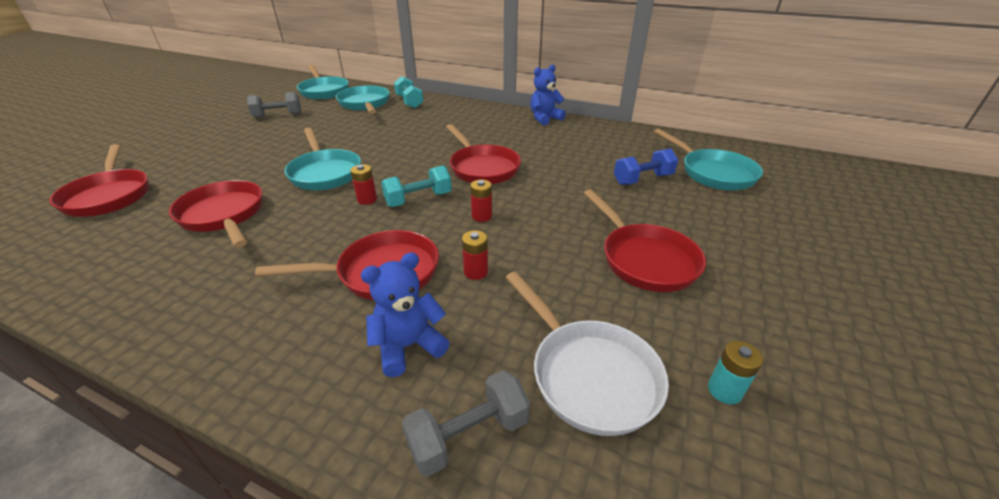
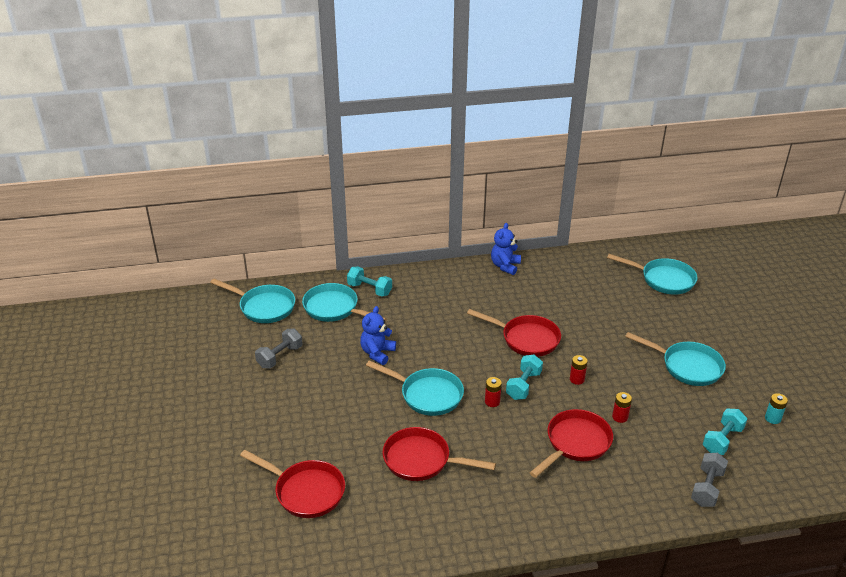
camera: 35 degrees left, 0 degrees up
blue teddy bear [361,252,450,377] -> blue teddy bear moved to [360,306,396,365]
white pan [505,272,669,436] -> turquoise dumbbell [703,409,747,455]
red pan [584,189,706,292] -> turquoise pan [625,332,726,386]
blue dumbbell [614,148,678,185] -> none

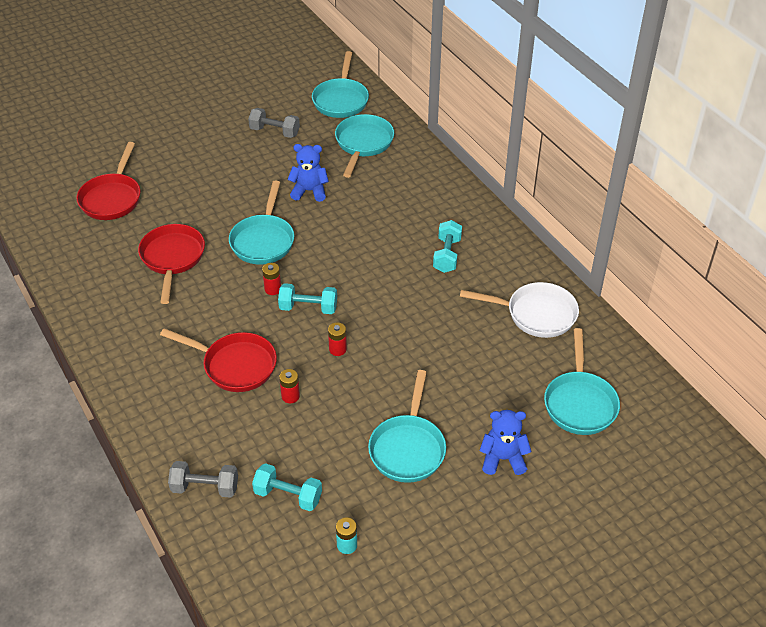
camera: 70 degrees right, 10 degrees up
turquoise dumbbell [347,266,392,297] -> turquoise dumbbell moved to [433,220,462,273]
red pan [467,309,561,357] -> none
blue teddy bear [491,223,521,275] -> blue teddy bear moved to [479,410,532,475]
none -> white pan [460,282,579,338]

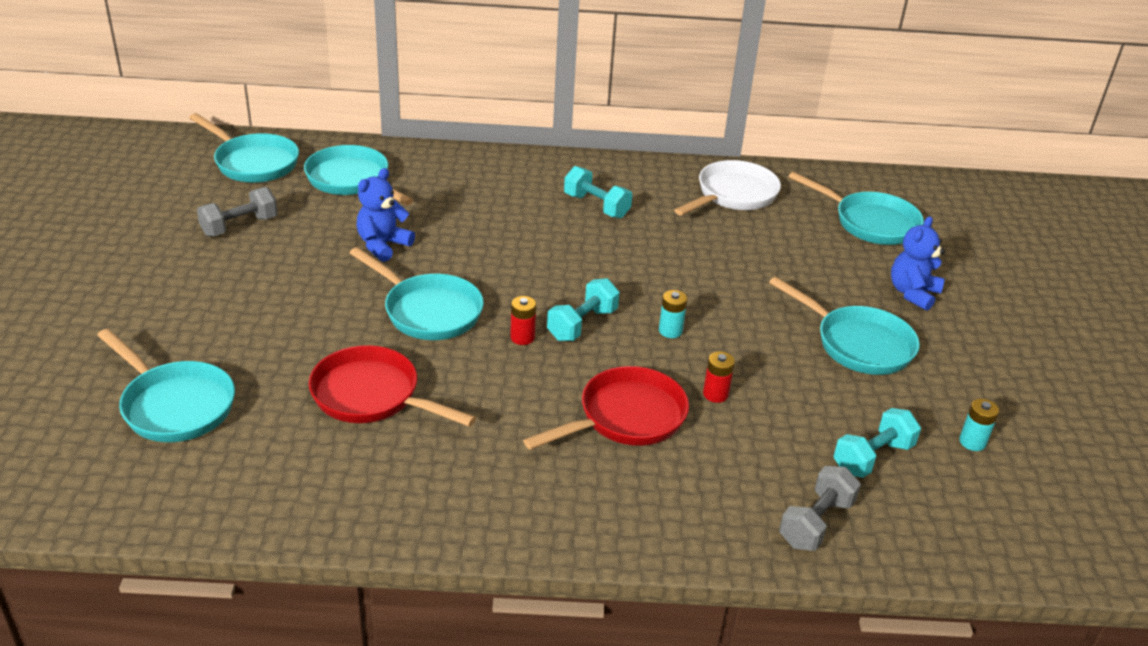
camera: 60 degrees left, 10 degrees down
red pan [76,142,140,220] -> turquoise pan [97,329,235,442]
red battery [328,322,347,356] -> turquoise battery [659,290,687,338]

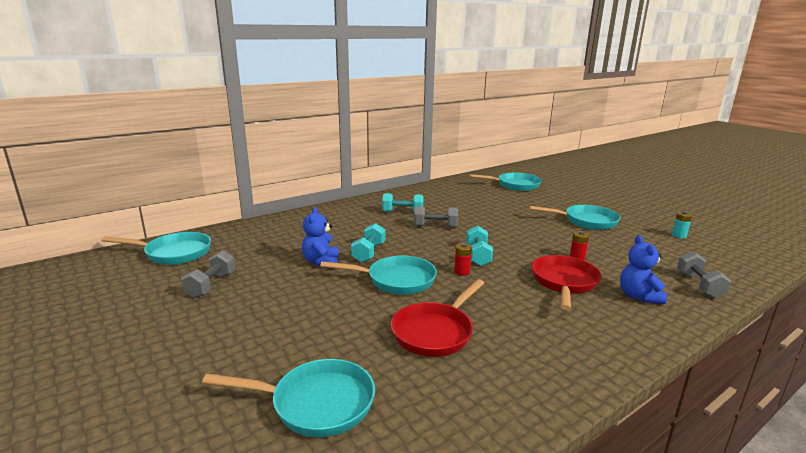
camera: 35 degrees left, 15 degrees down
turquoise pan [304,145,413,205] -> none
red pan [309,345,476,427] -> red pan turned 45 degrees counterclockwise [391,279,484,357]
turquoise battery [659,290,687,338] -> none
white pan [674,160,781,216] -> none
turquoise dumbbell [834,408,921,478] -> turquoise dumbbell moved to [351,223,385,263]
blue teddy bear [891,216,945,311] -> blue teddy bear moved to [620,235,667,304]
none -> grey dumbbell [414,206,458,227]

